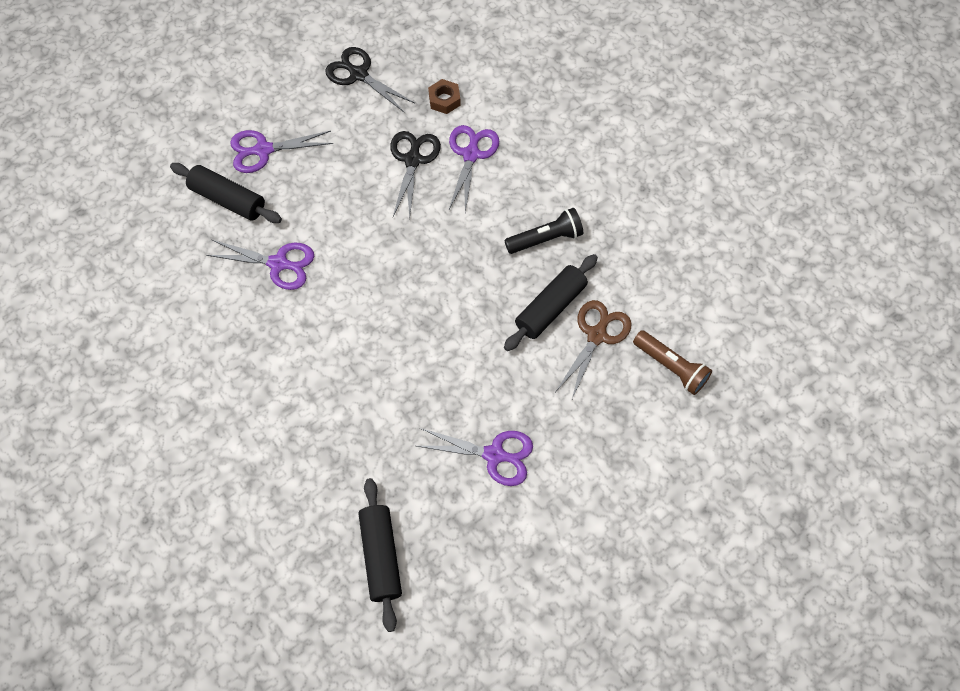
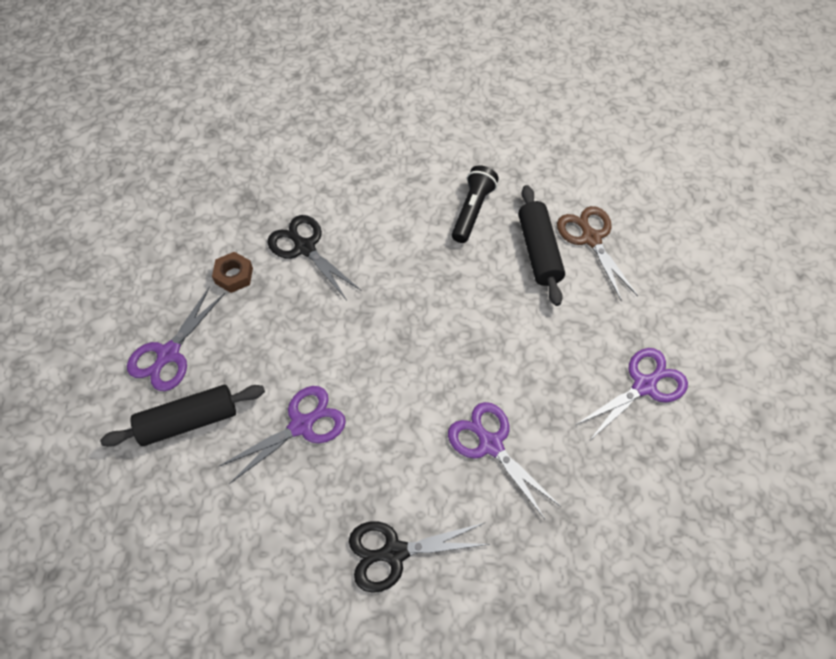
camera: 50 degrees left, 5 degrees down
black scissors [325,47,415,113] -> black scissors moved to [349,521,491,593]
black rolling pin [358,478,402,632] -> none
brown nut [428,79,461,114] -> brown nut moved to [212,252,253,293]
purple scissors [449,125,499,212] -> purple scissors moved to [448,402,561,519]
brown flashlight [633,330,712,395] -> none

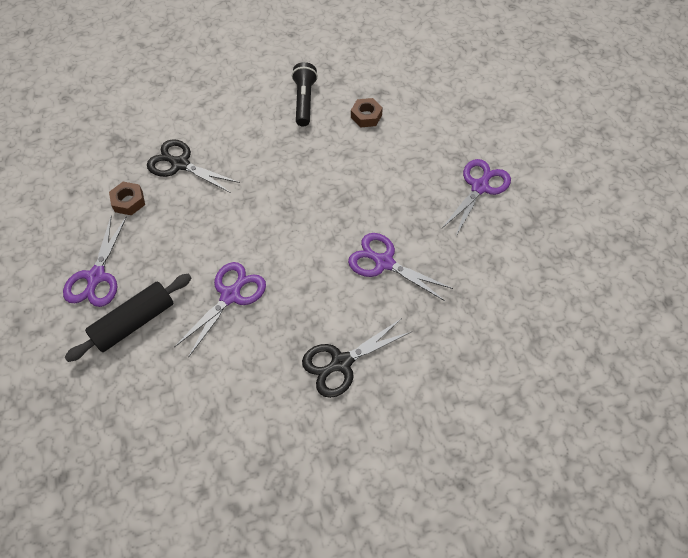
camera: 20 degrees left, 0 degrees up
black rolling pin [518,185,565,306] -> brown nut [351,98,383,128]
brown scissors [557,206,638,301] -> none

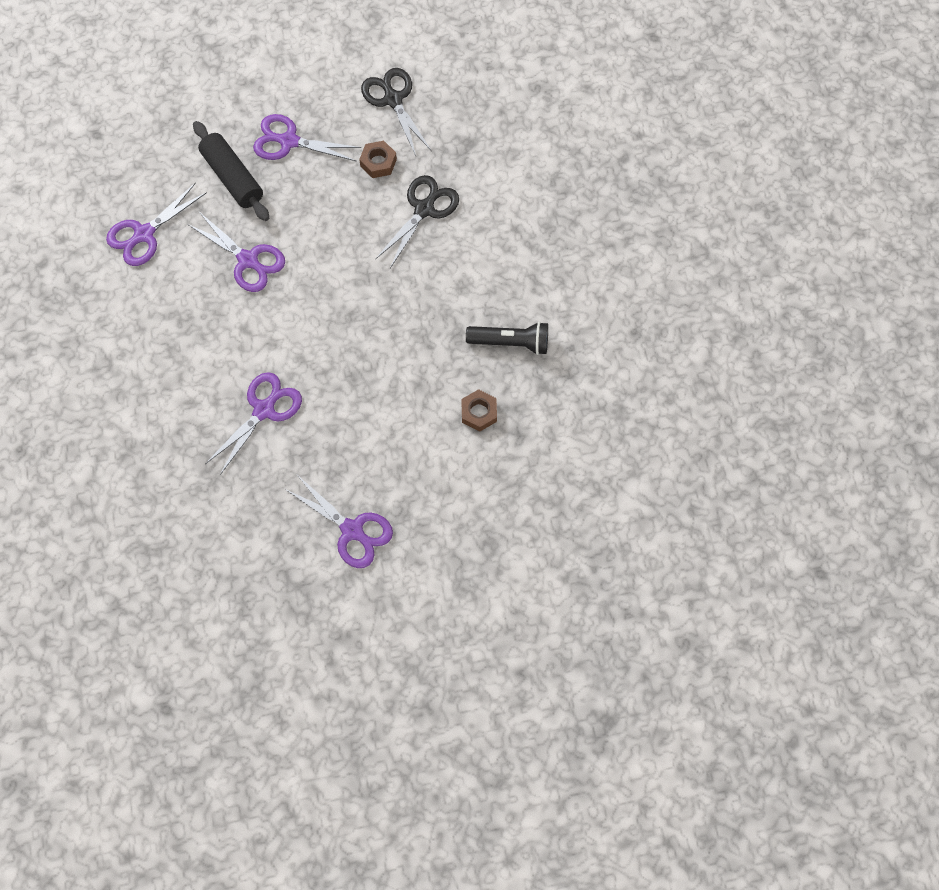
camera: 95 degrees right, 10 degrees up
black scissors [302,318,411,398] -> black scissors moved to [361,68,431,156]
none -> purple scissors [106,182,207,266]

